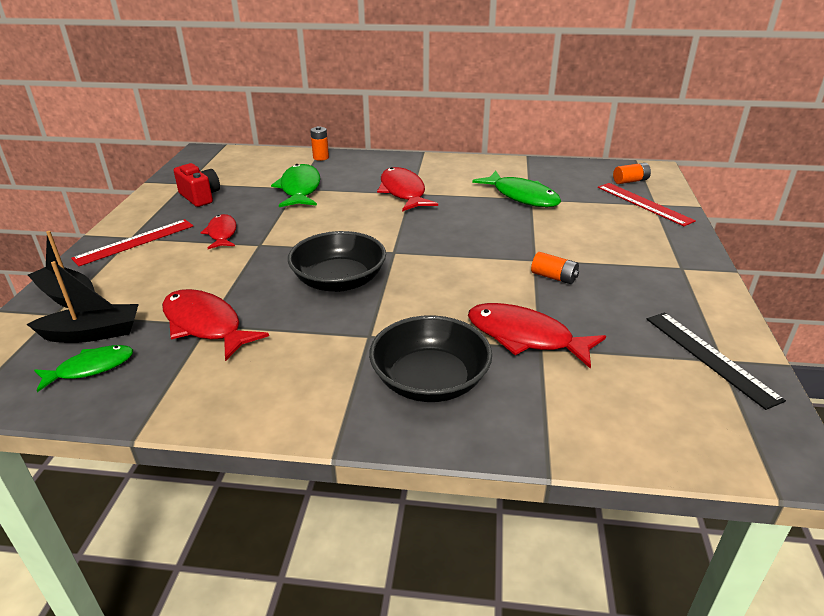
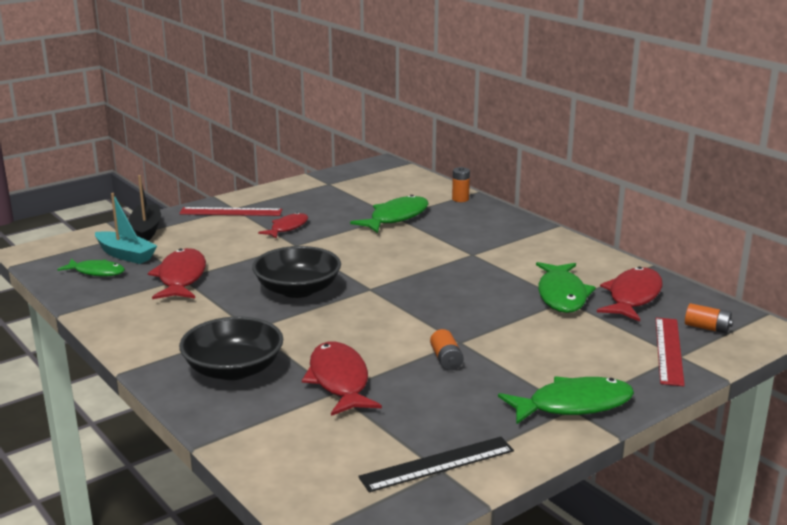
camera: 45 degrees right, 10 degrees down
black boat [27,261,139,343] -> turquoise boat [95,193,157,264]
red camera [174,163,220,207] -> none
red fish [377,167,438,212] -> red fish moved to [597,267,663,322]
black ruler [647,312,786,410] -> black ruler turned 45 degrees clockwise [358,437,514,492]
none -> green fish [498,376,634,425]

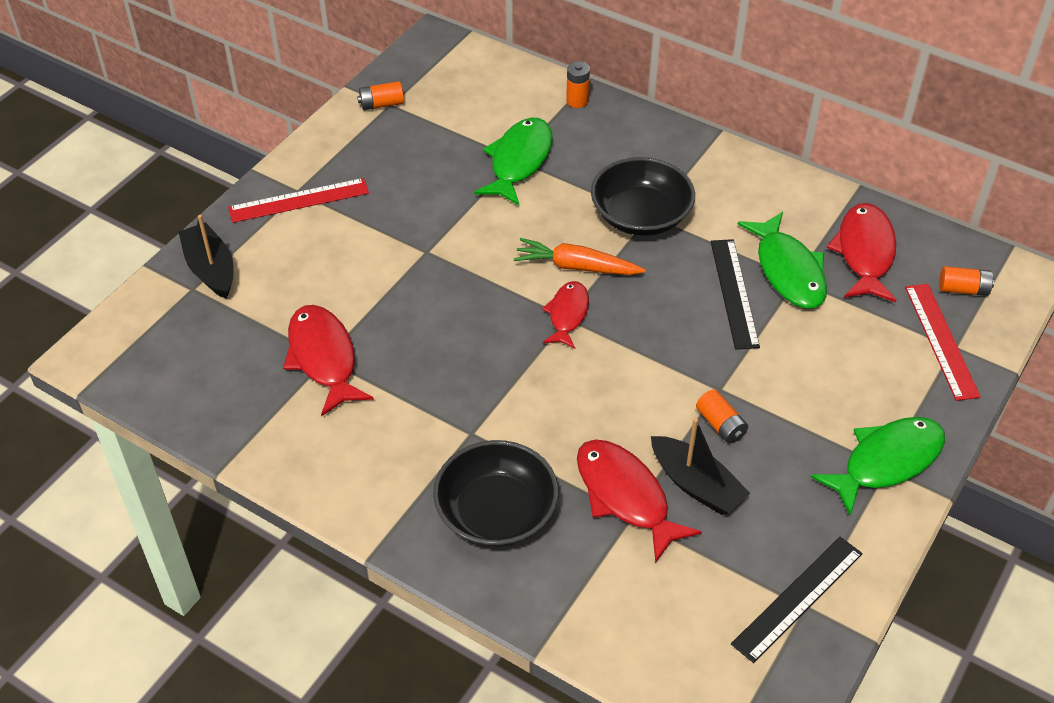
camera: 20 degrees left, 25 degrees up
green fish [57,259,125,276] -> none
turquoise boat [95,193,157,264] -> none
black bowl [252,246,341,298] -> black bowl moved to [591,157,695,236]
red fish [258,212,308,239] -> red fish moved to [542,281,589,349]
none -> orange battery [357,81,404,110]
none -> orange carrot [514,238,646,275]
none -> black boat [651,418,750,515]
none -> black ruler [711,239,760,350]

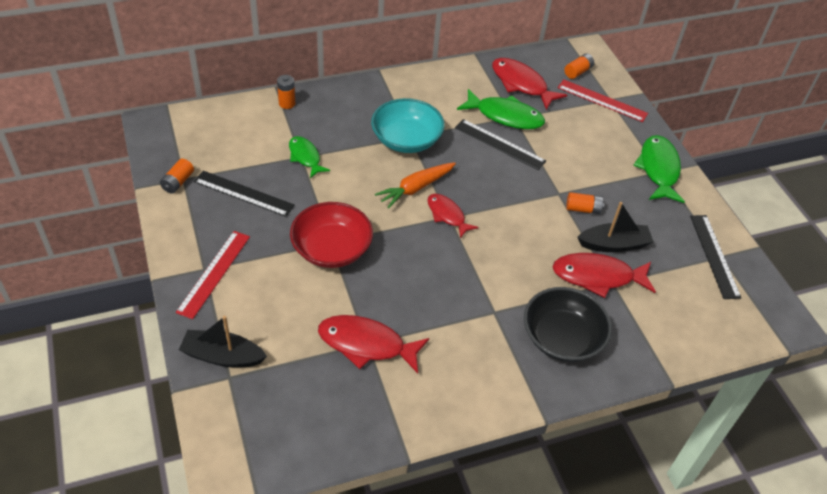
camera: 55 degrees left, 0 degrees up
green fish [474,118,553,205] -> green fish [289,136,330,178], size x0.63
black bowl [591,157,695,236] -> turquoise bowl [371,98,445,153]
none -> black ruler [194,171,295,217]
none -> red bowl [290,202,373,268]

